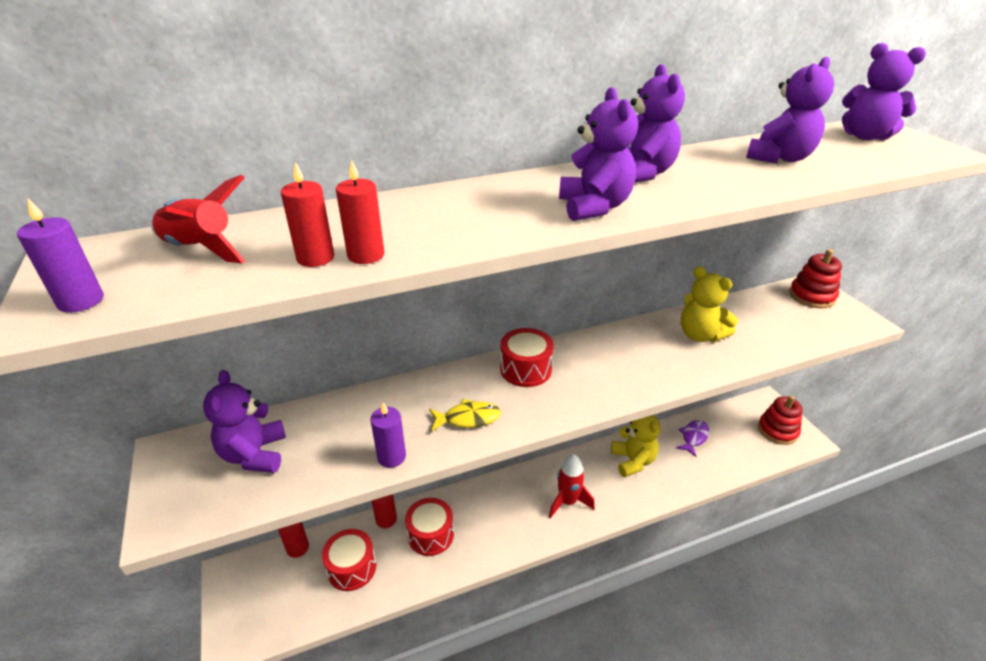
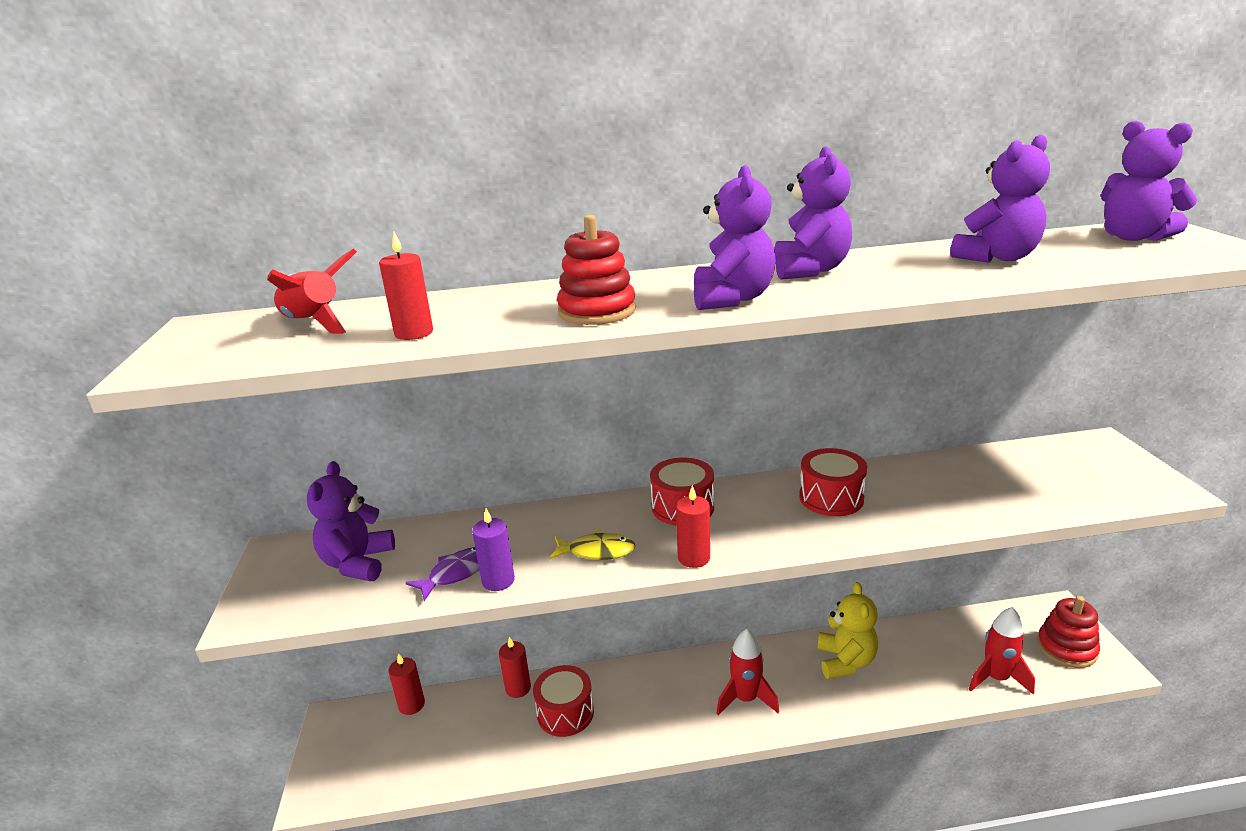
camera: 15 degrees right, 10 degrees down
purple candle [17,199,104,313] -> none
red drum [322,529,376,591] -> red drum moved to [799,448,867,516]
red candle [336,160,384,264] -> red candle moved to [676,485,710,568]
purple fish [676,420,709,457] -> purple fish moved to [406,547,479,601]
yellow teddy bear [681,266,738,342] -> none
red stacking toy [789,249,842,308] -> red stacking toy moved to [557,215,636,325]
none -> red rocket [969,607,1035,695]

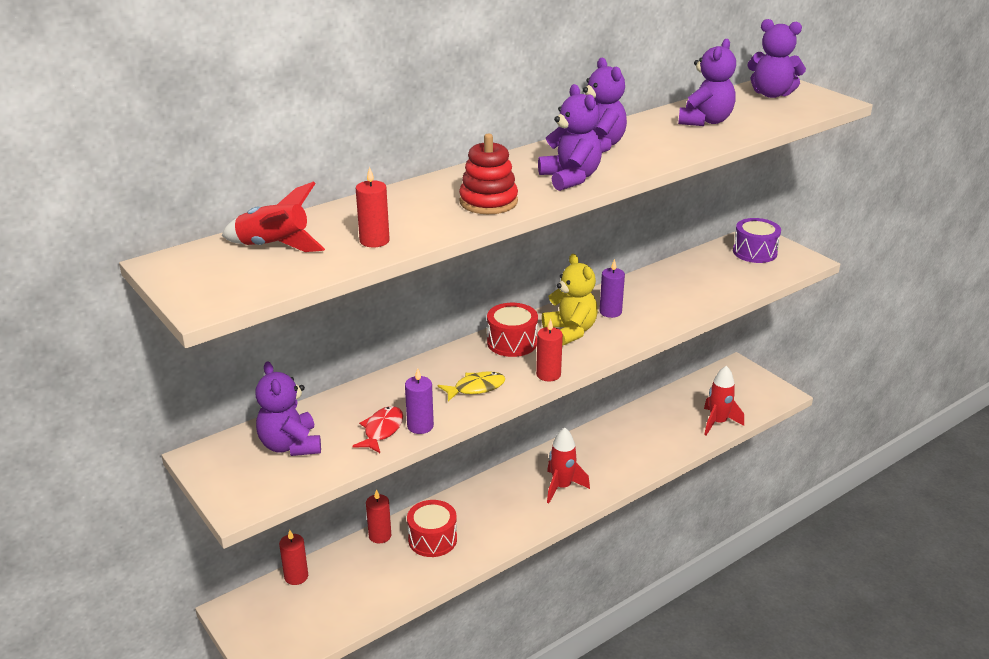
camera: 30 degrees left, 5 degrees up
purple fish [406,547,479,601] -> red fish [353,406,403,453]
red drum [799,448,867,516] -> purple candle [599,259,625,318]
yellow teddy bear [818,582,878,679] -> yellow teddy bear moved to [542,254,598,346]
red stacking toy [1037,596,1100,668] -> none
none -> purple drum [733,218,781,263]

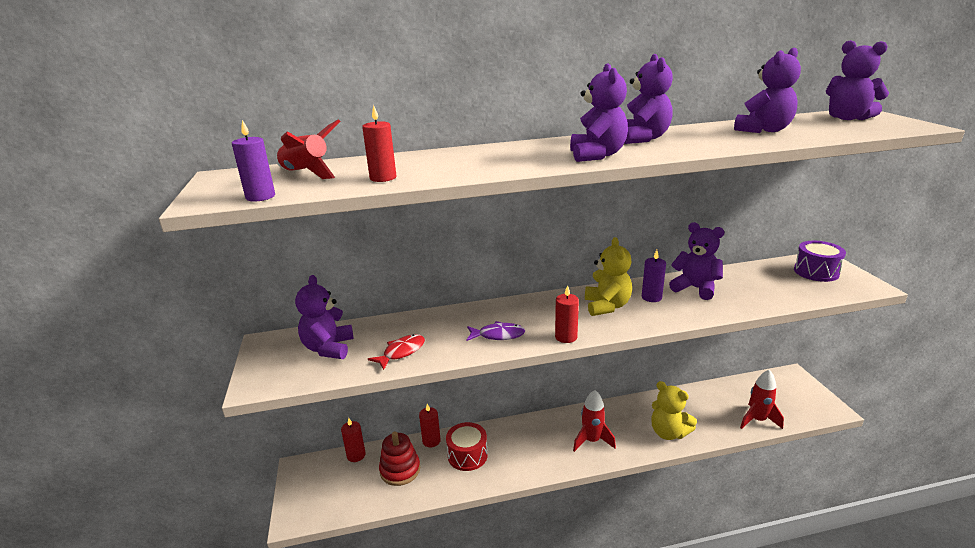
camera: 25 degrees right, 5 degrees down
purple candle [405,368,434,434] -> purple candle moved to [232,120,275,202]
yellow fish [438,371,505,401] -> purple fish [467,321,525,341]
red stacking toy [459,134,518,214] -> red stacking toy moved to [379,431,420,486]
red drum [487,303,538,357] -> none
none -> yellow teddy bear [651,381,697,440]
none -> purple teddy bear [669,222,725,300]

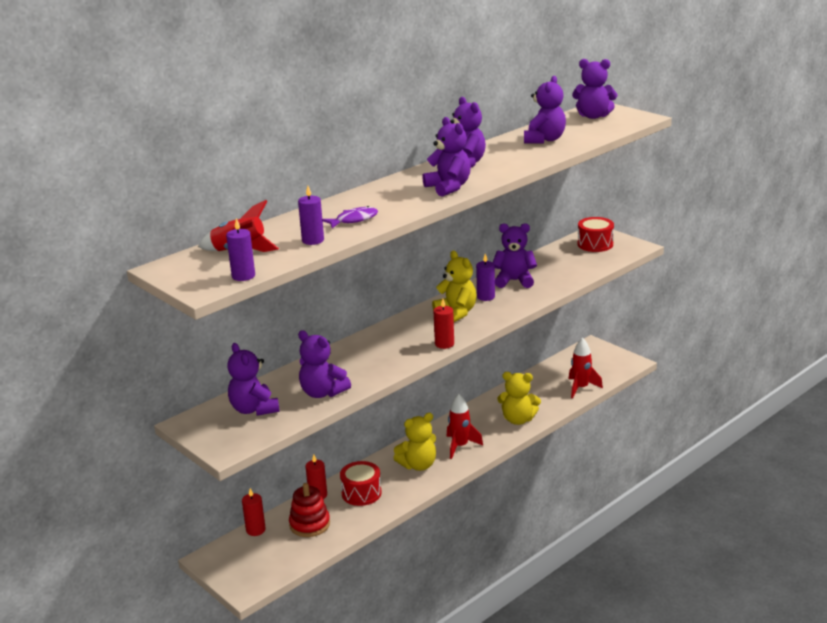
camera: 30 degrees left, 0 degrees up
red candle [362,105,396,182] -> purple candle [298,186,324,245]
red fish [368,334,425,370] -> purple teddy bear [298,330,351,398]
purple fish [467,321,525,341] -> purple fish moved to [322,206,378,228]
purple drum [794,241,846,282] -> red drum [577,217,614,252]
none -> yellow teddy bear [393,413,436,471]

